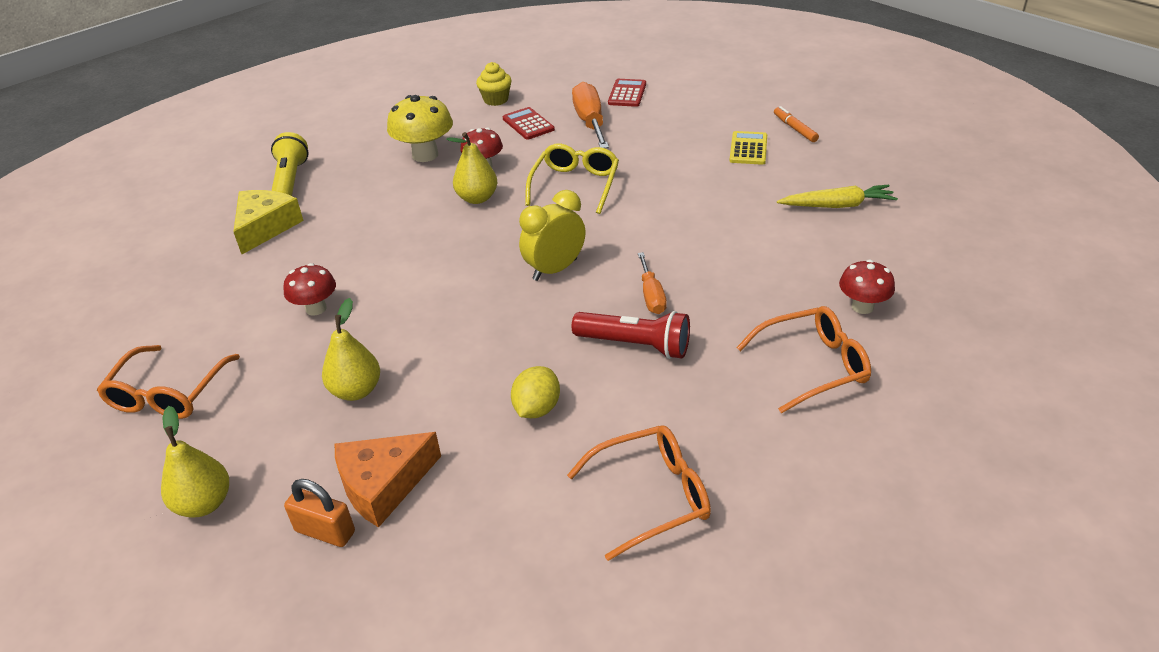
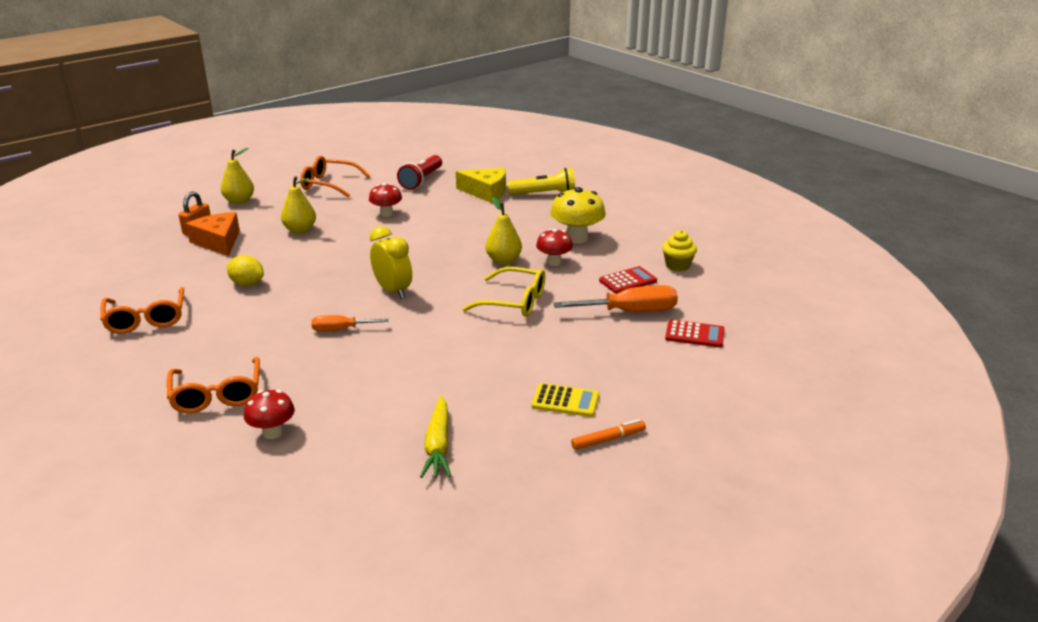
camera: 90 degrees right, 10 degrees down
red flashlight [572,311,690,359] -> red flashlight moved to [397,155,442,190]

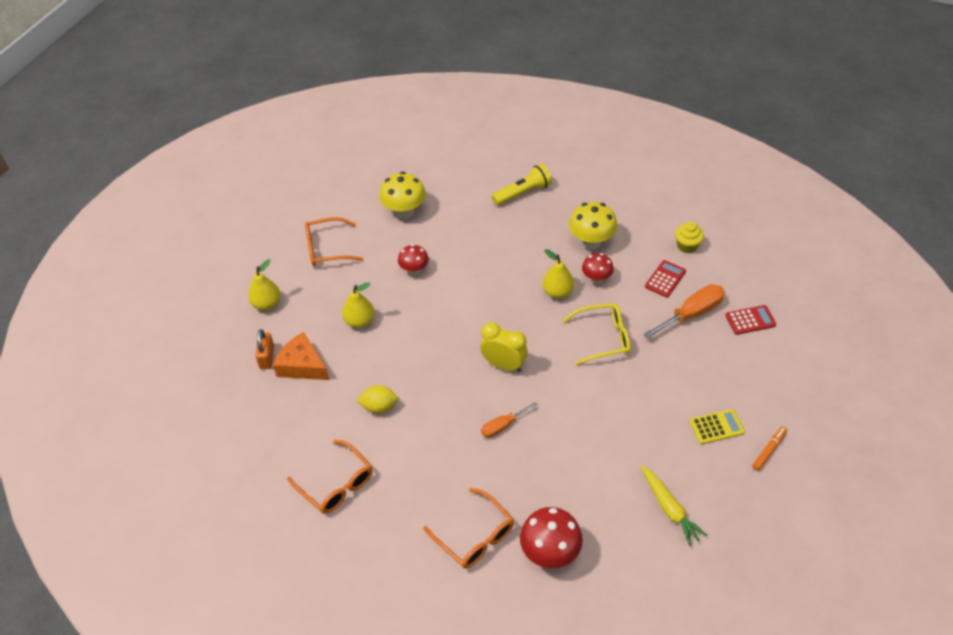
camera: 25 degrees left, 20 degrees up
red mushroom [244,390,295,439] -> red mushroom [520,507,583,568], size x1.57
red flashlight [397,155,442,190] -> yellow mushroom [379,172,426,219]
yellow cheese [456,168,506,203] -> none

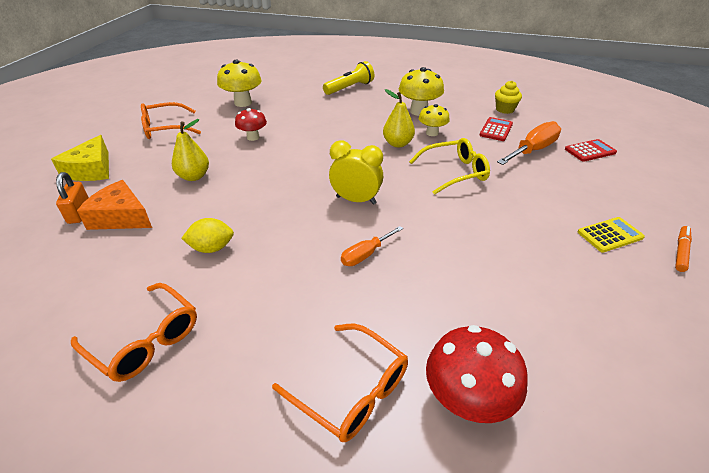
camera: 10 degrees left, 10 degrees down
yellow pear [248,259,281,310] -> yellow cheese [51,135,109,181]
red mushroom [582,253,614,284] -> yellow mushroom [419,104,450,136]
yellow carrot [640,465,708,546] -> none

